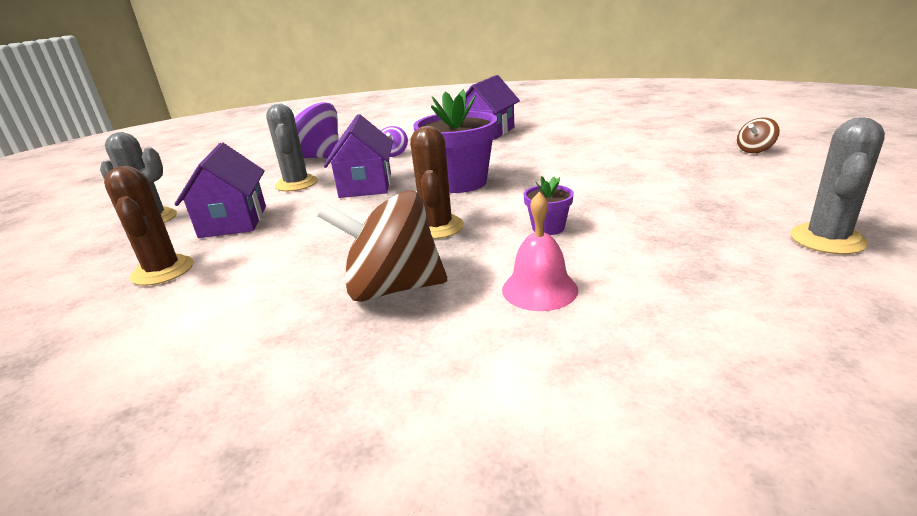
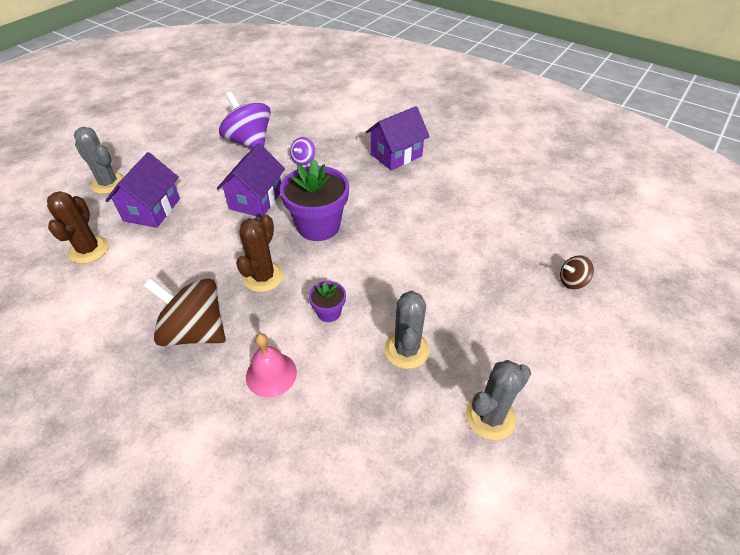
camera: 20 degrees right, 20 degrees up
grey cactus [266,104,318,191] -> grey cactus moved to [384,290,430,369]

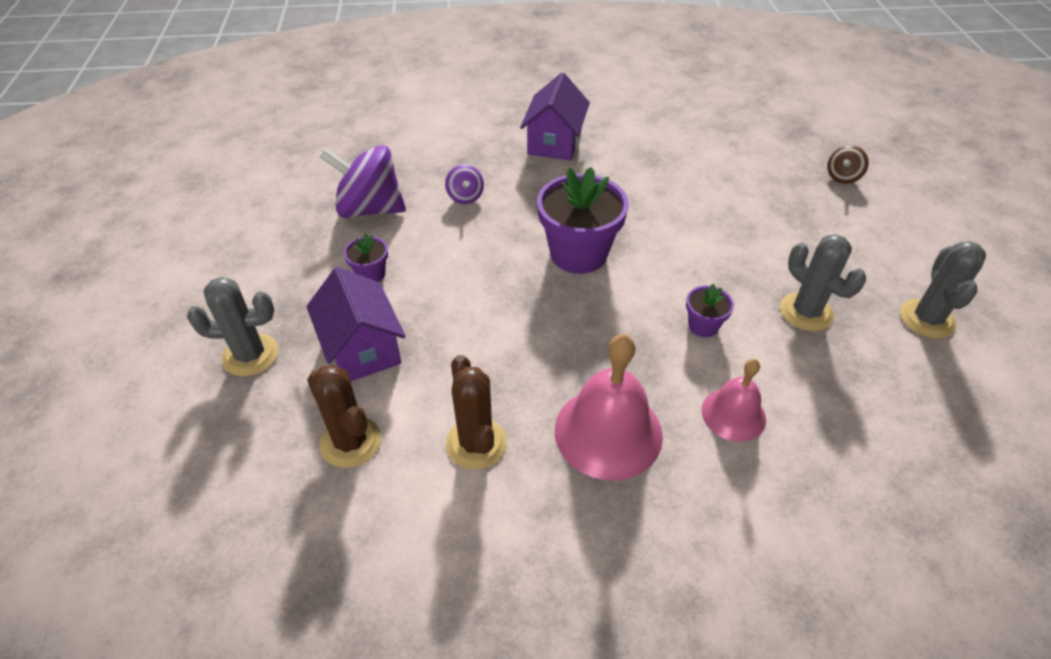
camera: 40 degrees left, 0 degrees up
brown spinning top [144,278,226,346] -> pink bell [555,334,663,480]
purple house [217,143,285,217] -> none
brown cactus [236,214,284,292] -> brown cactus moved to [446,355,507,470]
none -> purple flower pot [344,233,388,282]

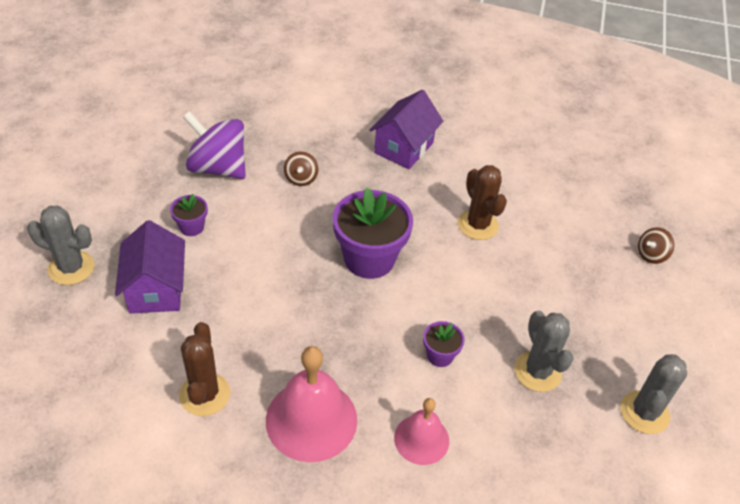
camera: 15 degrees right, 0 degrees up
brown cactus [307,365,381,468] -> brown cactus moved to [458,165,507,240]
purple spinning top [445,164,484,204] -> brown spinning top [284,151,318,186]

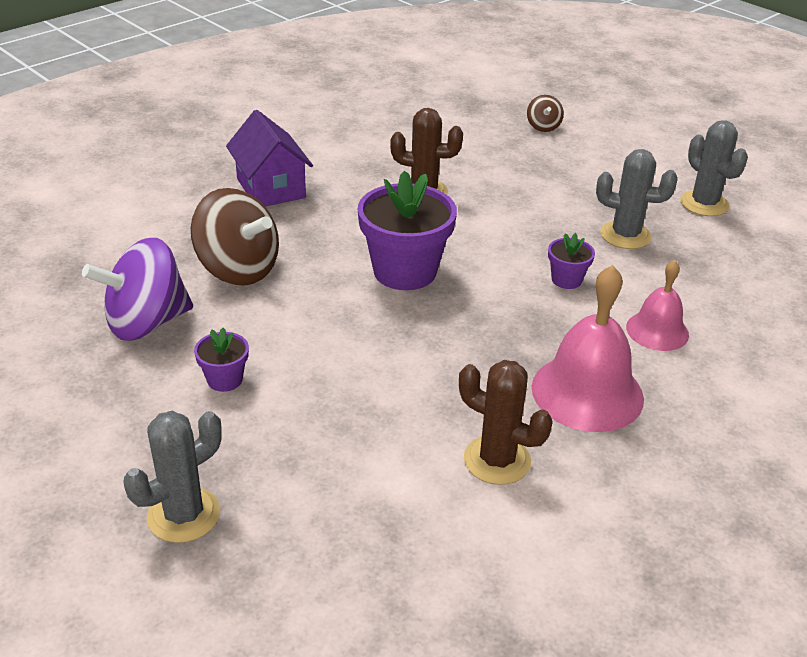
camera: 55 degrees left, 10 degrees down
purple house [115,220,185,314] -> none
brown spinning top [284,151,318,186] -> brown spinning top [191,188,279,286], size x2.10

